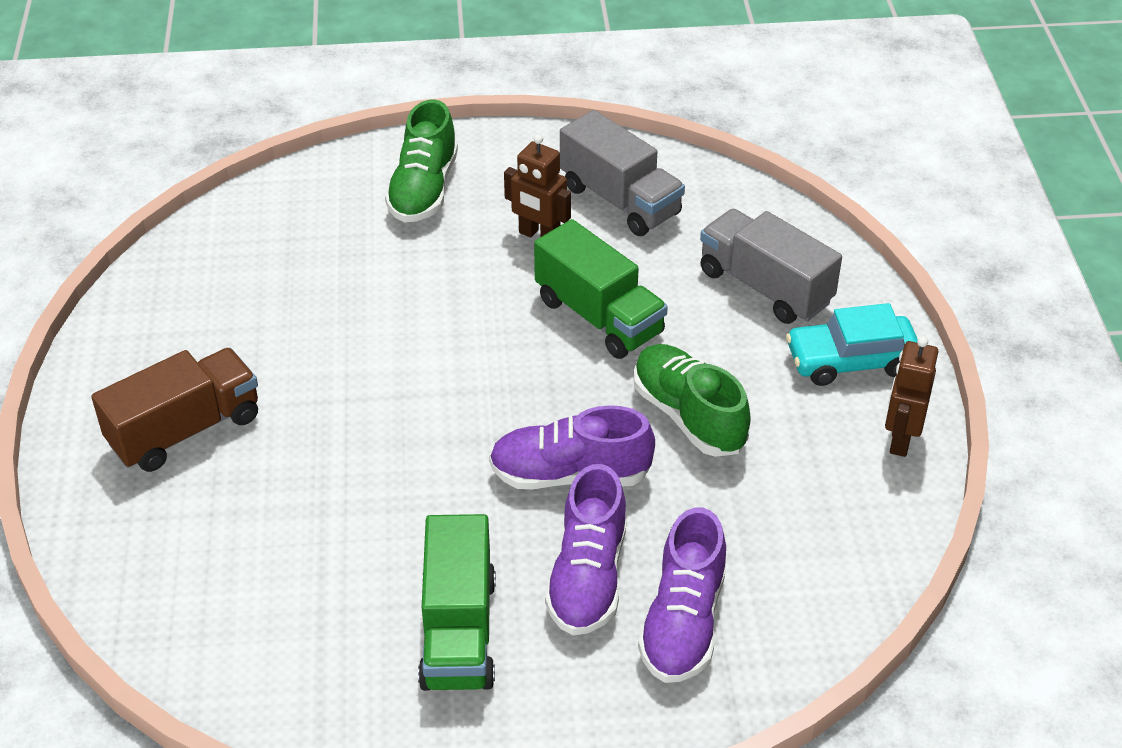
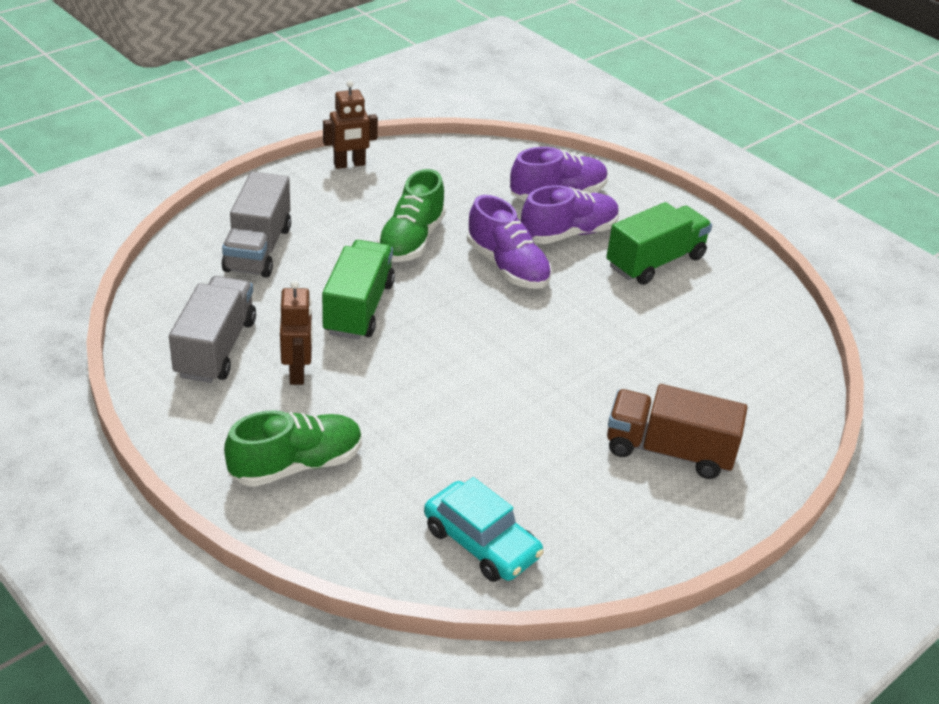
camera: 130 degrees left, 5 degrees down
turquoise car [786,303,918,386] -> turquoise car moved to [424,477,544,582]

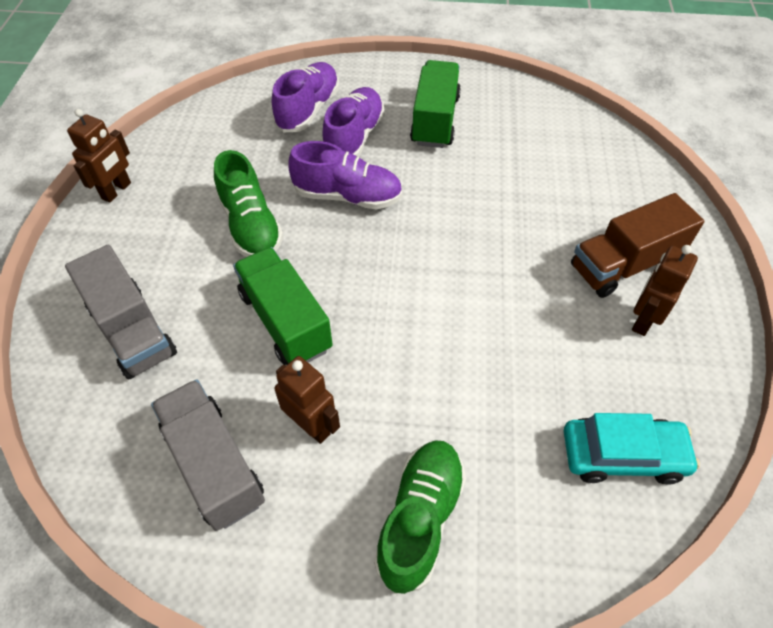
camera: 40 degrees left, 15 degrees up
none -> brown robot [632,245,698,336]

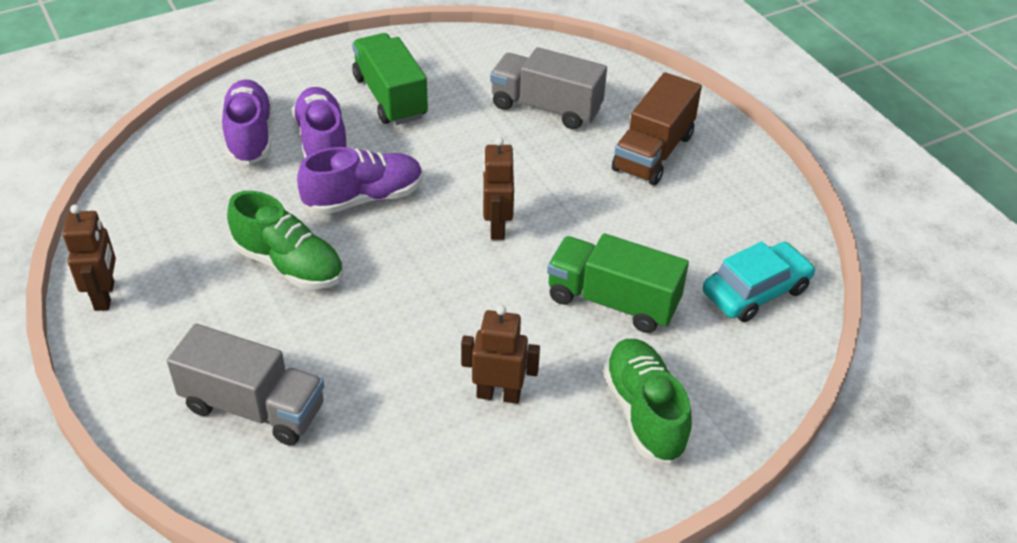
camera: 35 degrees left, 10 degrees down
grey truck [151,379,265,531] -> grey truck moved to [490,47,607,130]
green truck [233,247,333,365] -> green truck moved to [547,233,689,333]
brown robot [632,245,698,336] -> brown robot moved to [482,137,514,240]

